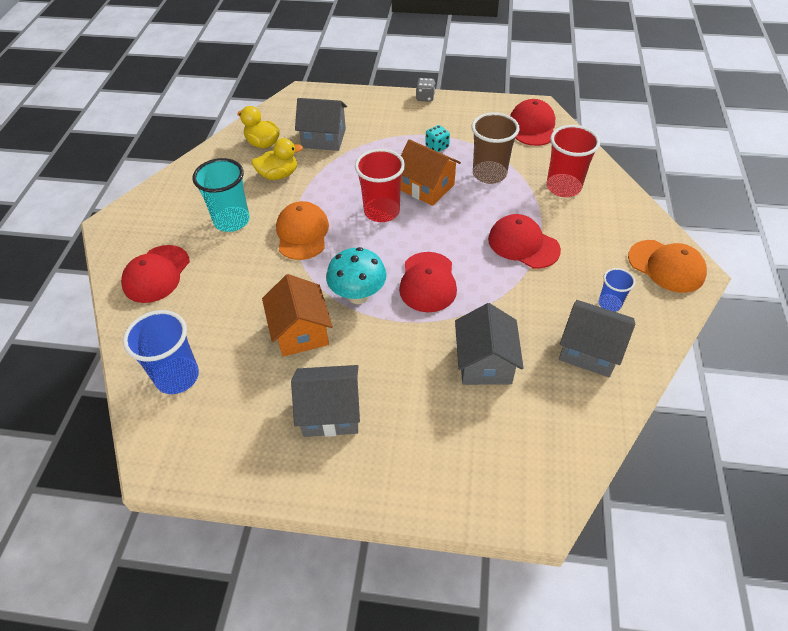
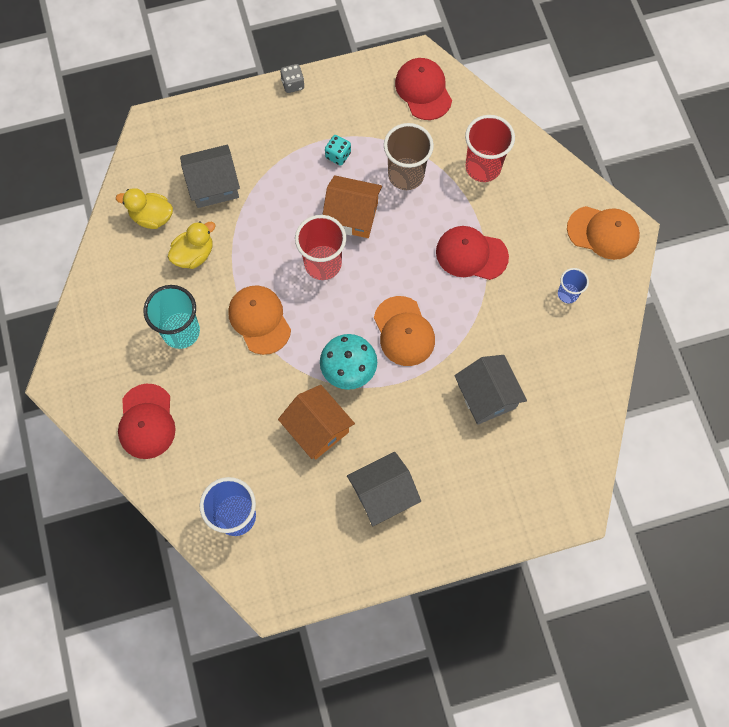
camera: 25 degrees left, 20 degrees up
red cap [399,252,457,312] -> orange cap [374,296,435,366]
grey house [559,300,635,377] -> none

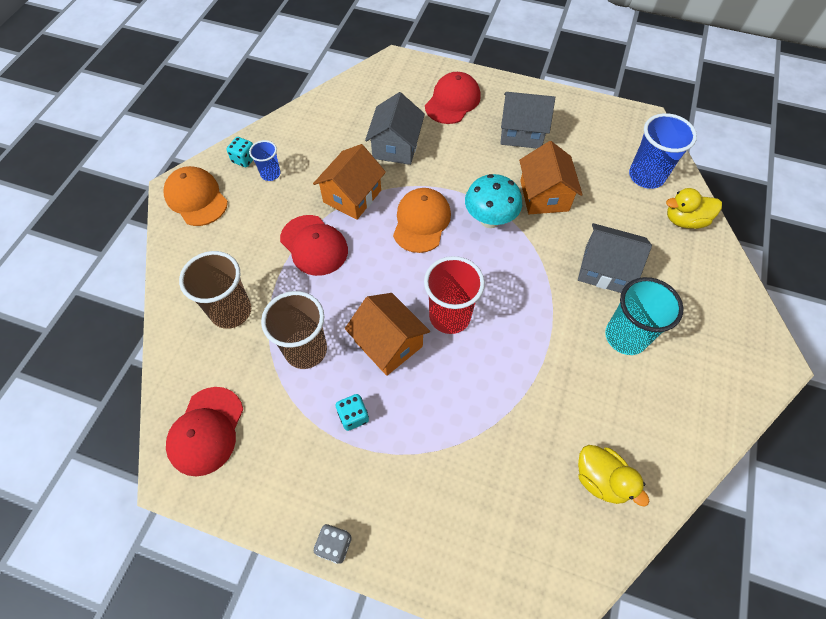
camera: 145 degrees left, 10 degrees down
red cap [118,384,176,459] -> red cap moved to [425,72,481,124]
yellow duck [168,221,216,269] -> yellow duck moved to [666,188,722,229]
grey house [180,144,240,208] -> grey house moved to [578,223,652,293]
orange cap [228,285,291,355] -> none
red cup [465,115,515,182] -> brown cup [179,251,251,329]
none -> turquoise dice [227,137,253,167]
none -> orange house [313,144,386,220]

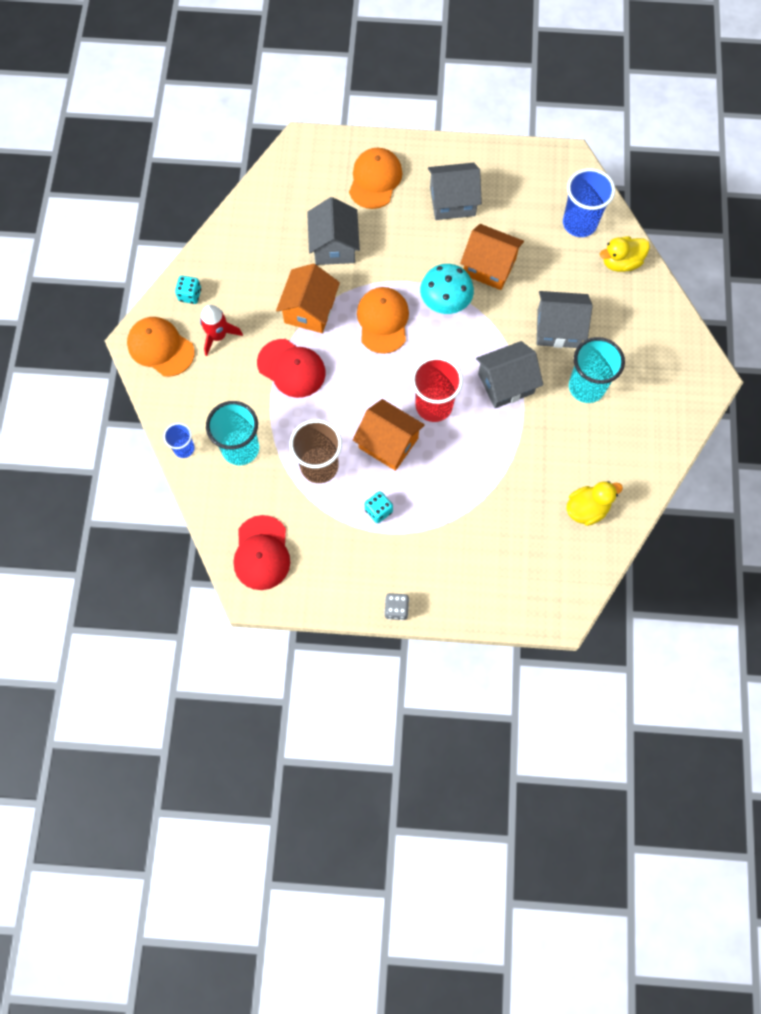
camera: 15 degrees left, 10 degrees up
brown cup [179,251,251,329] -> turquoise cup [206,401,259,465]
blue cup [249,140,281,181] -> blue cup moved to [163,423,194,458]
red cap [425,72,481,124] -> orange cap [349,148,402,209]
orange house [519,141,583,214] -> orange house turned 45 degrees counterclockwise [460,224,524,290]
yellow duck [578,445,649,507] -> yellow duck turned 60 degrees counterclockwise [566,481,623,526]
none -> red rocket [200,305,243,356]
none -> grey house [476,341,543,408]

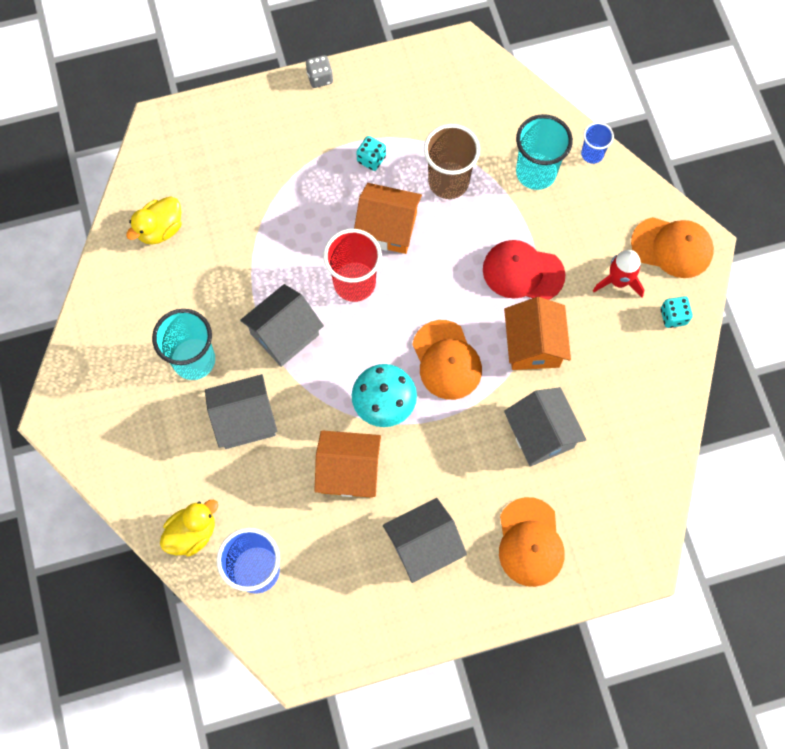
camera: 160 degrees right, 0 degrees up
red cap [234,515,290,590] -> none

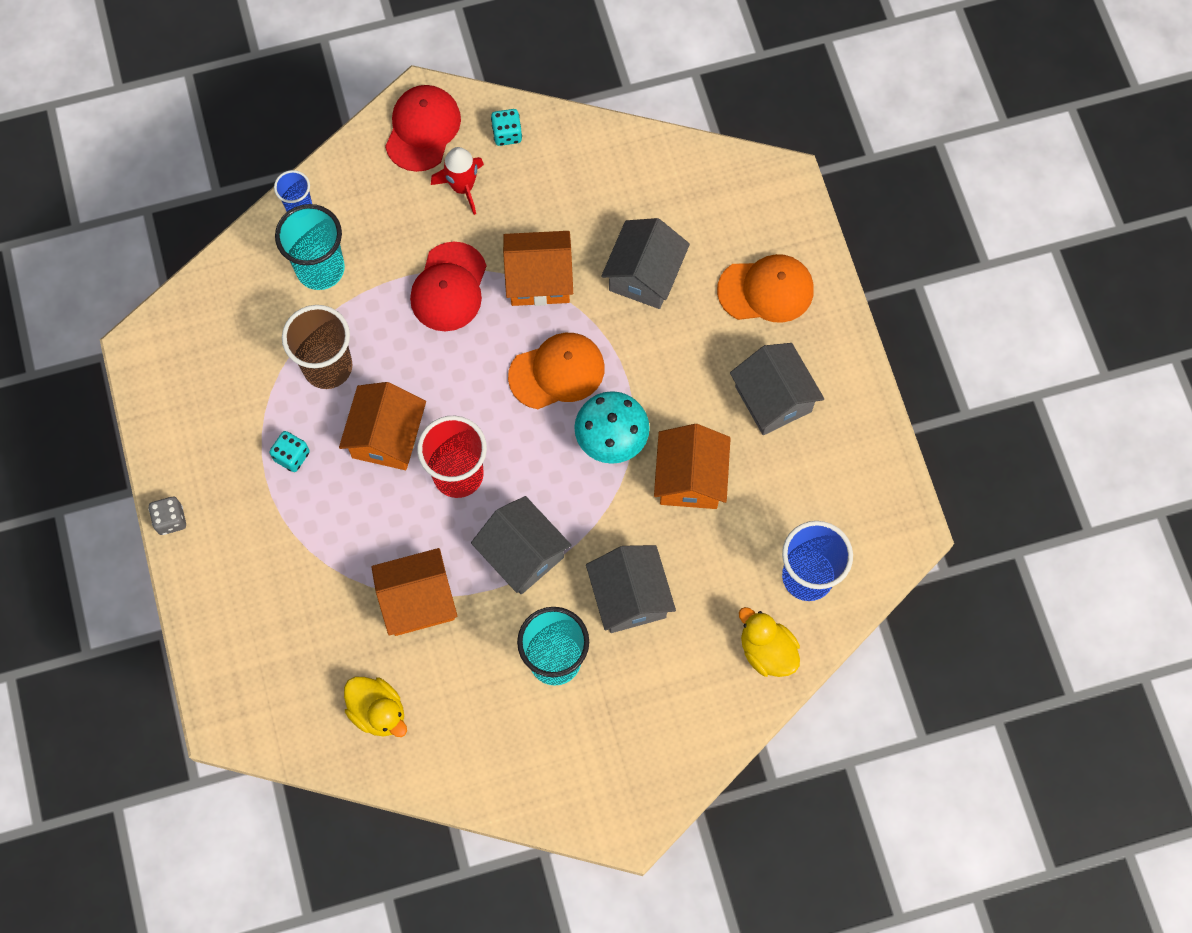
camera: 90 degrees left, 0 degrees up
grey house [504,387,586,467] -> grey house turned 45 degrees counterclockwise [601,218,690,309]
orange cap [631,217,714,278] -> red cap [385,85,461,172]
none -> orange house [371,548,457,636]

